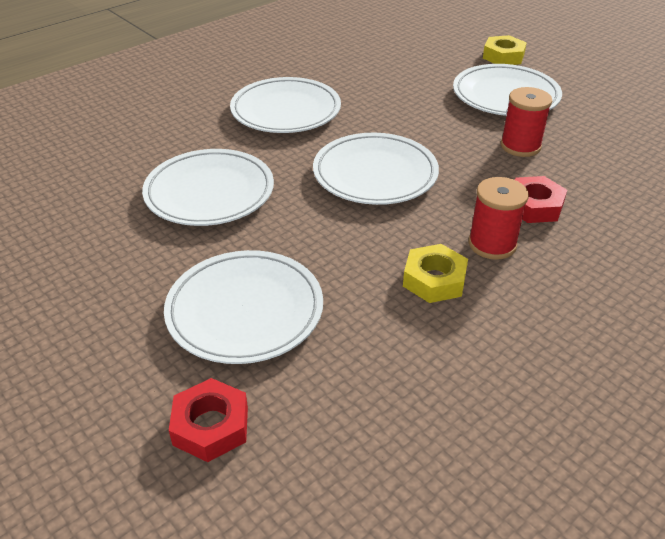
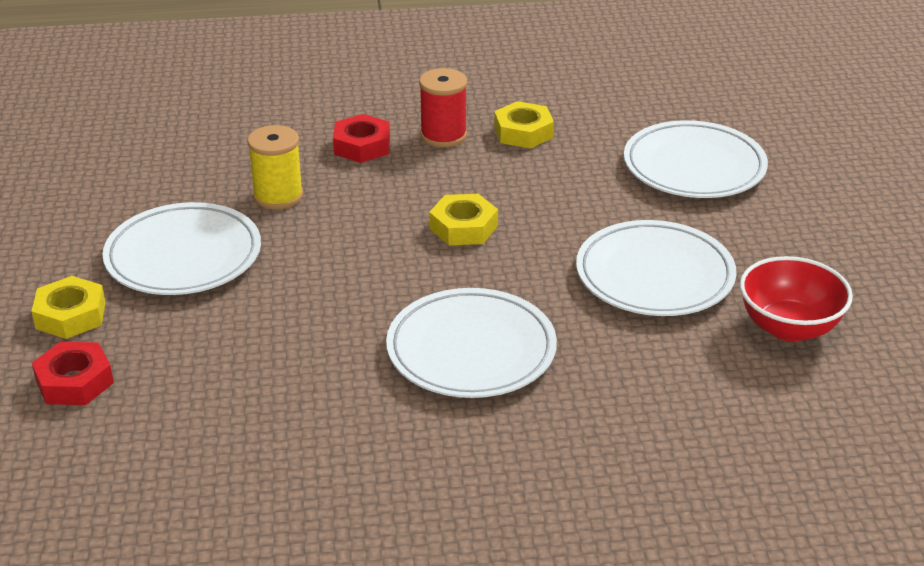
camera: 145 degrees left, 5 degrees down
red nut [169,378,248,462] -> red nut moved to [32,342,114,405]
white plate [313,133,439,205] -> yellow nut [429,194,498,245]
red spool [501,87,552,157] -> yellow spool [247,125,303,209]
none -> red bowl [740,256,853,342]

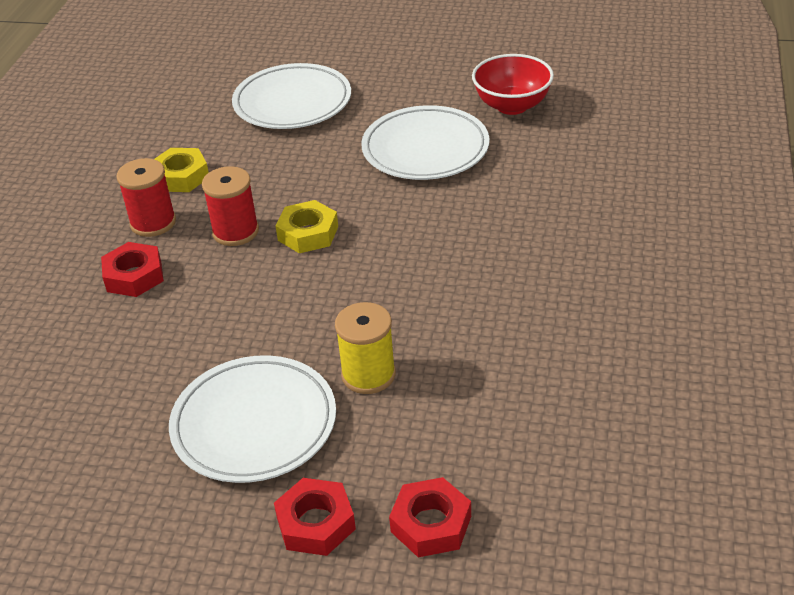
camera: 70 degrees left, 5 degrees up
yellow nut [31,276,106,339] -> red nut [274,478,356,556]
yellow spool [247,125,303,209] -> yellow spool moved to [335,302,396,394]
white plate [386,288,557,398] -> none
none -> red spool [202,166,259,246]

